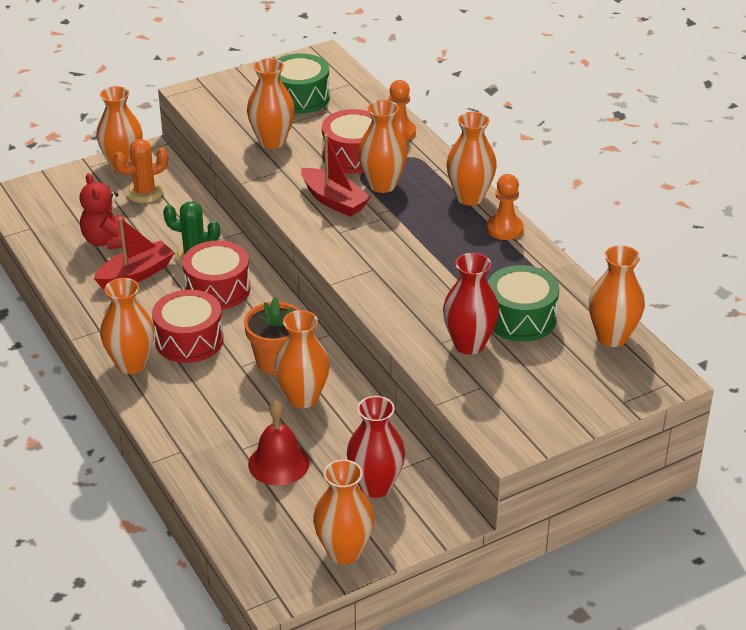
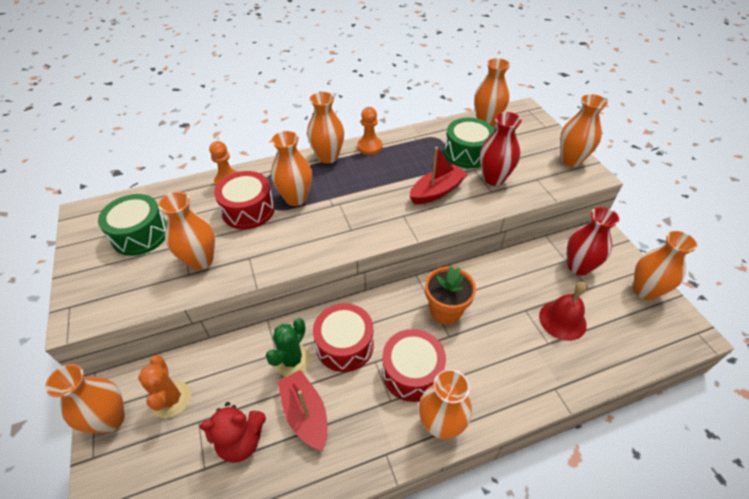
camera: 80 degrees left, 10 degrees up
orange vase [275,310,330,408] -> orange vase moved to [560,94,608,167]
red boat [301,134,371,217] -> red boat moved to [410,147,468,204]

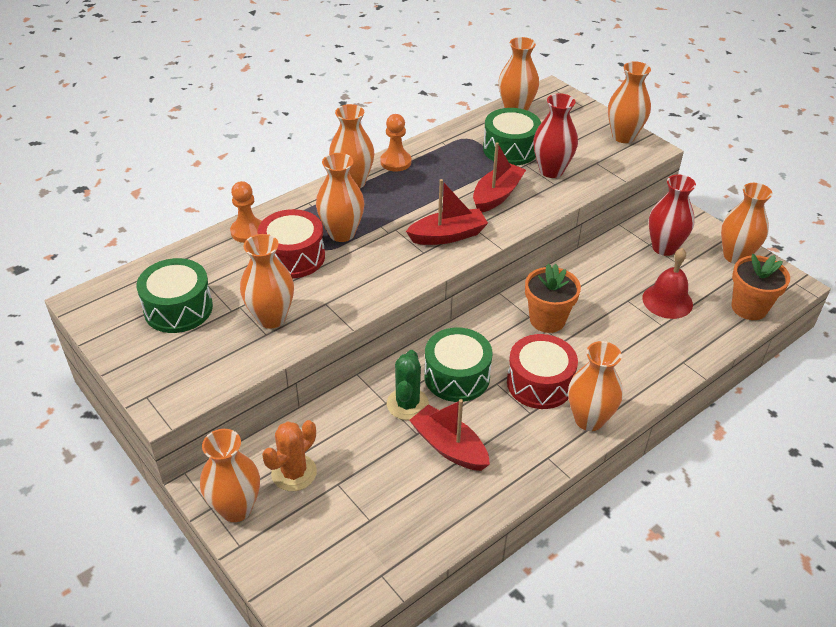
camera: 20 degrees left, 5 degrees down
orange cactus [138,355,191,418] -> orange cactus turned 75 degrees clockwise [262,420,317,491]
red teddy bear [200,402,266,463] -> none
red drum [313,303,374,372] -> green drum [424,328,493,402]
none -> red boat [406,179,488,245]
none -> orange flower pot [732,254,790,320]

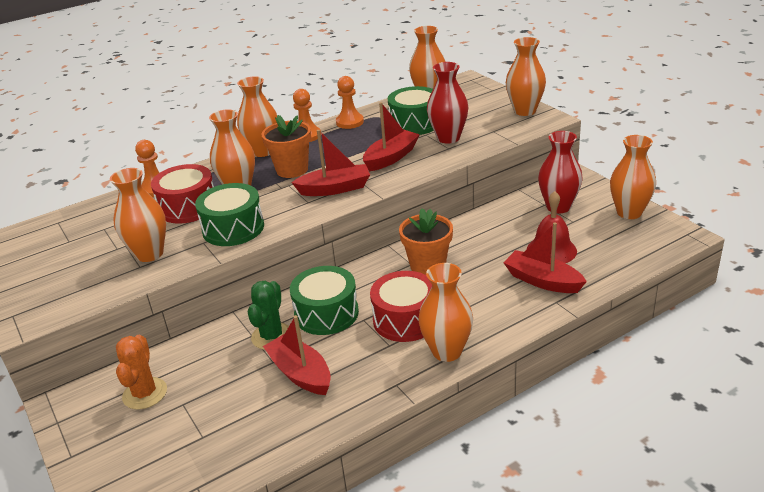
camera: 10 degrees right, 10 degrees down
green drum [137,258,213,333] -> green drum moved to [195,183,264,246]
orange vase [200,429,260,522] -> none
orange cactus [262,420,317,491] -> orange cactus turned 45 degrees counterclockwise [116,335,167,410]
orange flower pot [732,254,790,320] -> orange flower pot moved to [261,115,311,178]
none -> orange pawn [336,76,364,129]
none -> red boat [503,222,587,293]

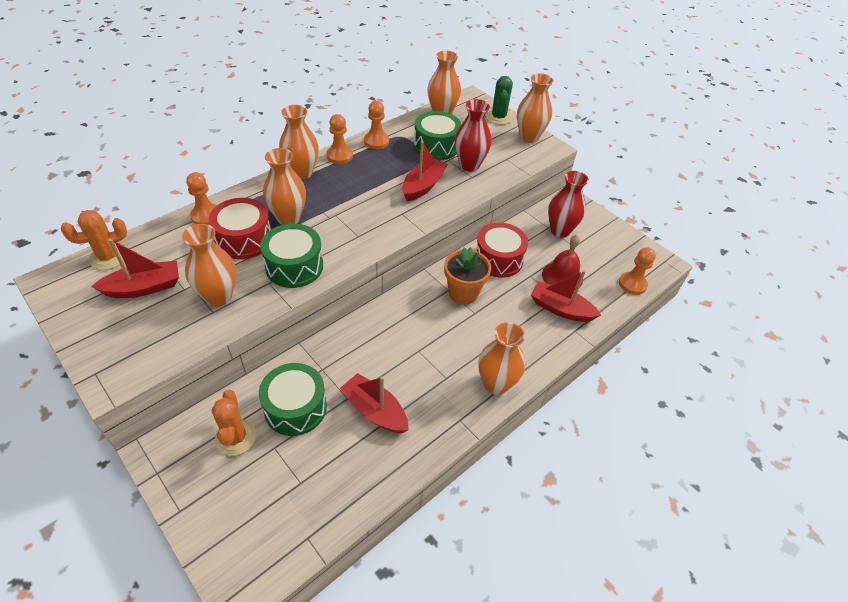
camera: 15 degrees left, 15 degrees up
green cactus [248,281,289,350] -> green cactus moved to [486,76,513,125]
orange flower pot [261,115,311,178] -> none
green drum [290,266,359,335] -> green drum moved to [259,363,327,436]
red boat [291,130,370,196] -> red boat moved to [91,239,179,298]
red drum [370,271,432,342] -> red drum moved to [476,223,528,278]
orange vase [610,135,656,219] -> none
none -> orange cactus [61,210,127,270]
none -> orange pawn [619,247,656,295]

